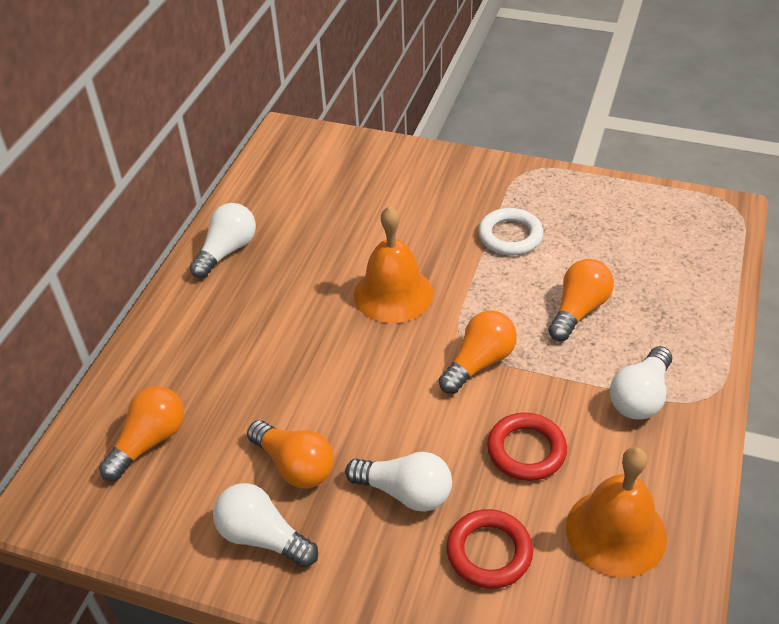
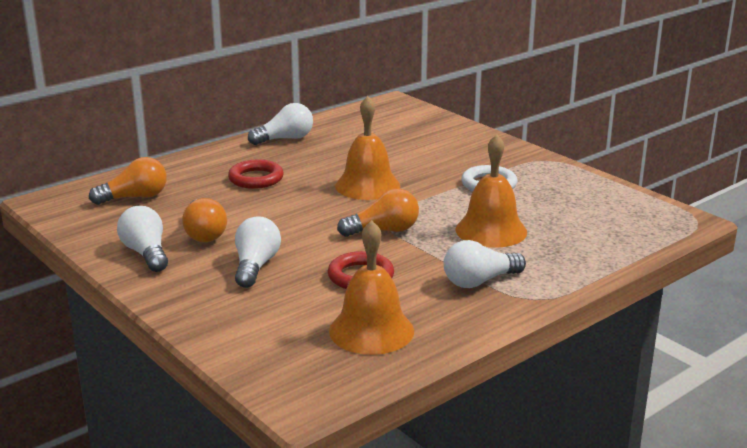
camera: 30 degrees right, 20 degrees down
white light bulb [345,452,452,512] -> white light bulb turned 135 degrees counterclockwise [235,216,281,288]
red ring [446,509,533,589] -> red ring moved to [228,159,284,189]
orange light bulb [548,259,614,341] -> orange bell [456,134,527,248]

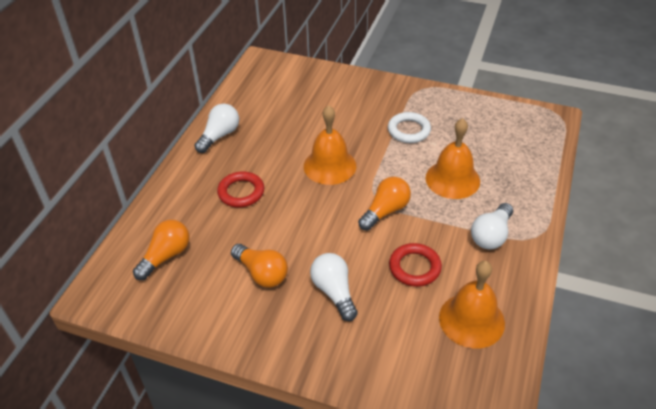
camera: 30 degrees left, 20 degrees up
white light bulb [117,206,168,272] -> none

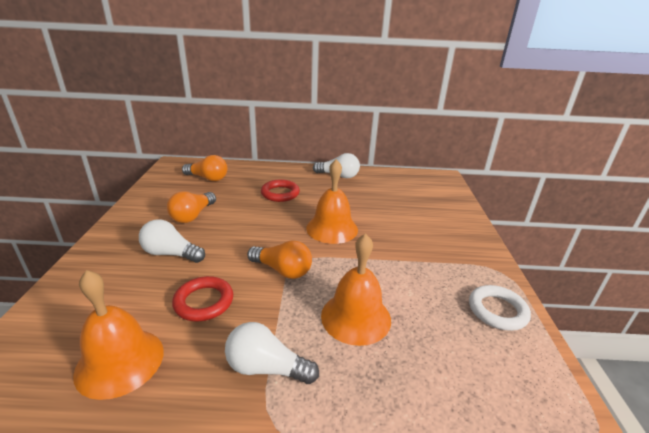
camera: 70 degrees right, 15 degrees down
white light bulb [310,253,358,321] -> white light bulb turned 120 degrees counterclockwise [139,219,205,263]
white ring [388,112,431,143] -> white ring moved to [469,285,531,331]

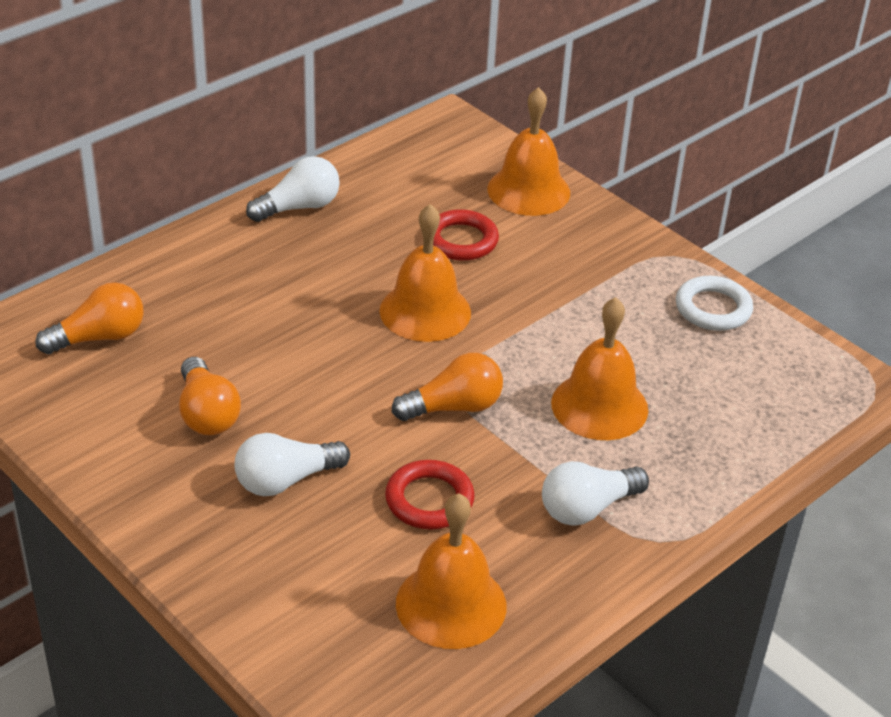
camera: 45 degrees left, 10 degrees up
red ring [261,179,300,202] -> red ring moved to [433,209,499,261]
none -> orange bell [488,87,570,216]

